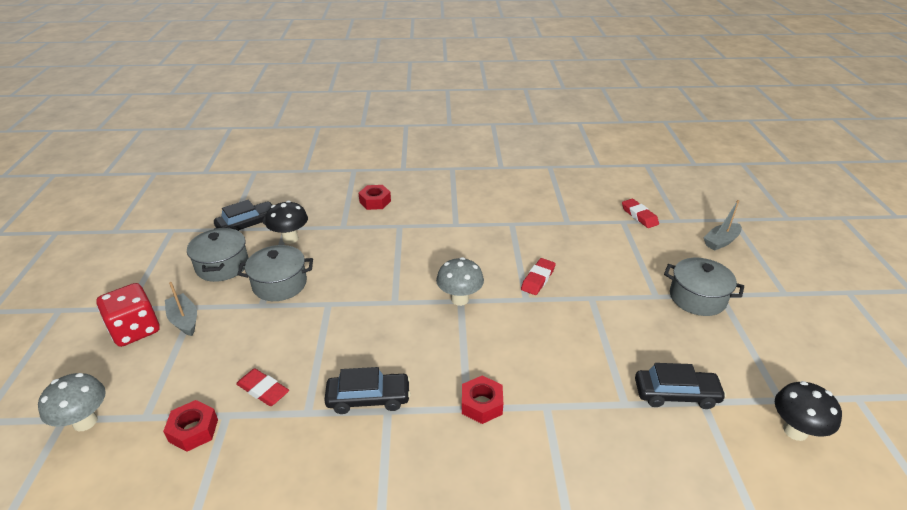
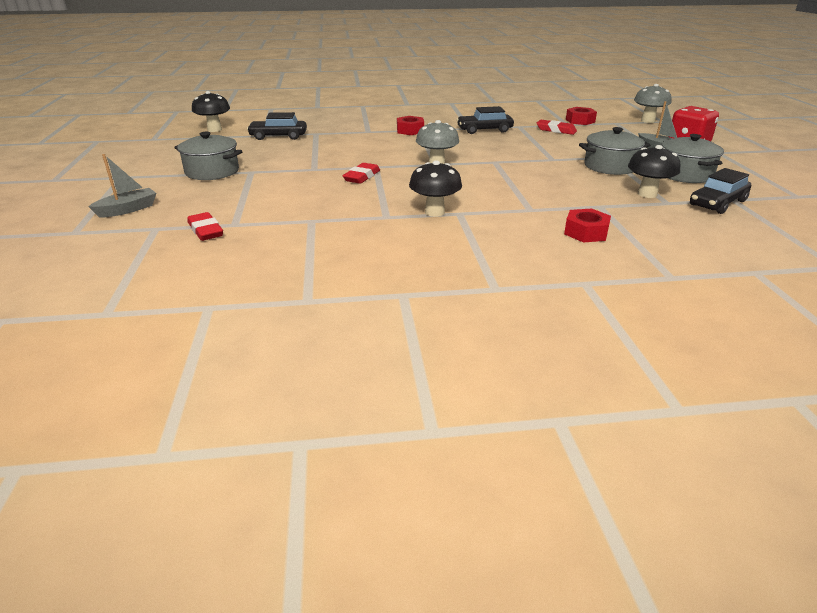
camera: 175 degrees right, 5 degrees down
none -> black mushroom [409,160,462,217]

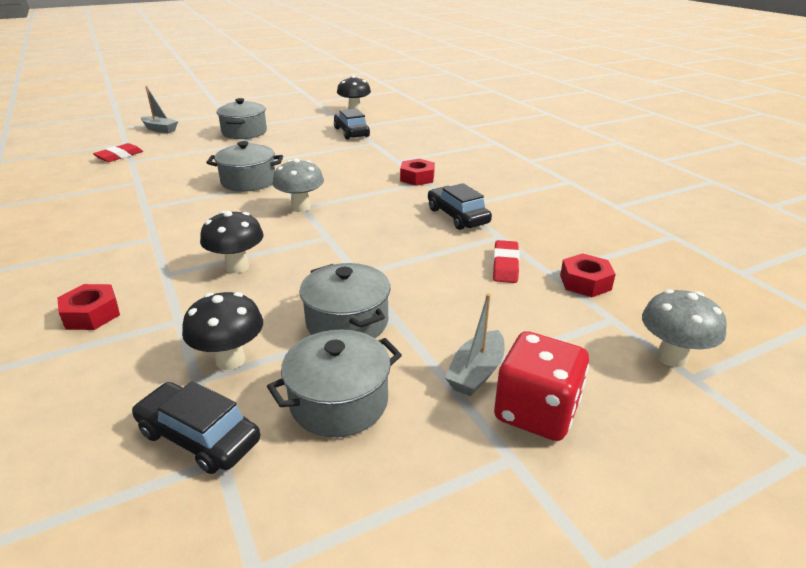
camera: 70 degrees right, 0 degrees up
red eraser [343,163,380,184] -> grey pot [206,141,283,192]
black mushroom [409,160,462,217] -> black mushroom moved to [200,211,264,273]

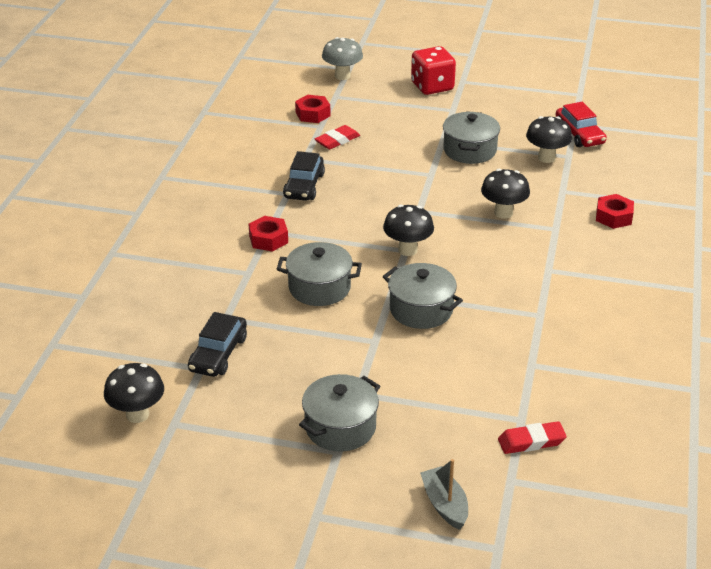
camera: 140 degrees left, 5 degrees up
black car [132,381,260,474] -> red car [556,102,607,147]
grey pot [267,330,402,437] -> grey pot moved to [277,242,362,306]
grey mushroom [272,158,324,212] -> black mushroom [383,205,434,256]
grey boat [445,294,504,396] -> none

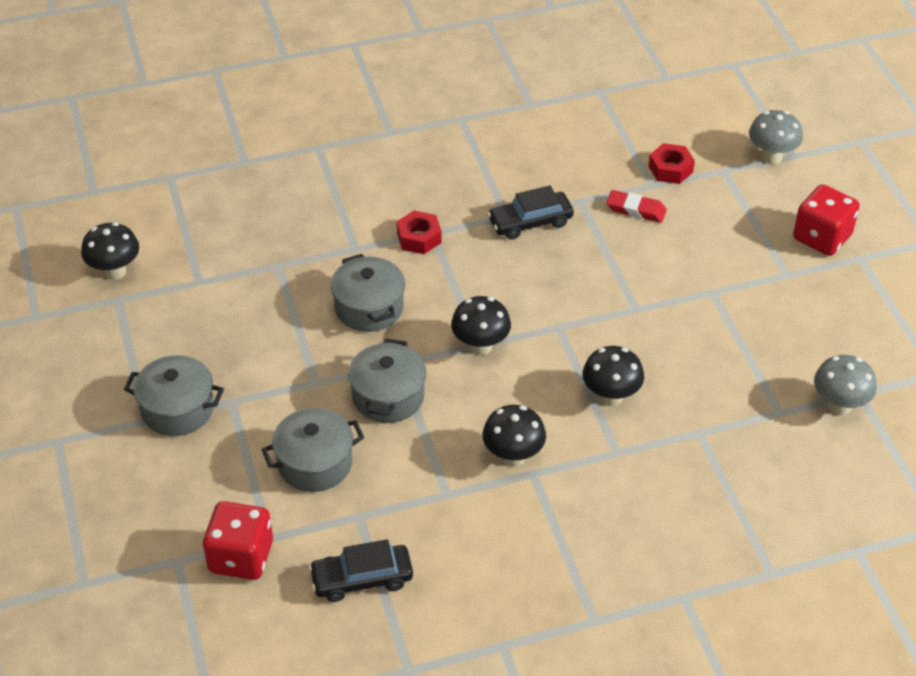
camera: 60 degrees right, 10 degrees up
black car [188,312,247,377] -> black car moved to [309,539,413,602]
grey boat [420,459,468,530] -> none
grey pot [443,111,500,164] -> grey pot moved to [261,408,364,492]
red eraser [498,421,567,454] -> red dice [203,501,273,580]
black mushroom [526,116,572,163] -> black mushroom moved to [482,405,546,467]
red car [556,102,607,147] -> grey mushroom [814,355,877,415]
red nut [596,194,634,229] -> none

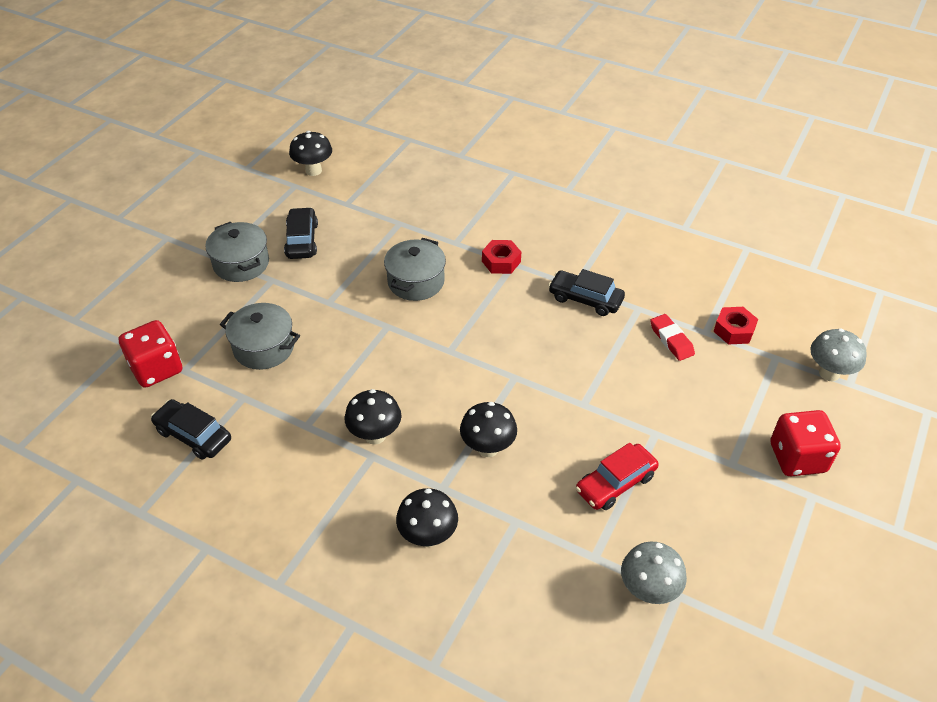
camera: 45 degrees right, 0 degrees up
grey pot [348,339,426,423] -> none
black mushroom [451,296,511,355] -> black mushroom moved to [396,488,458,547]
none -> black car [284,207,318,259]
none -> red car [576,443,659,510]

